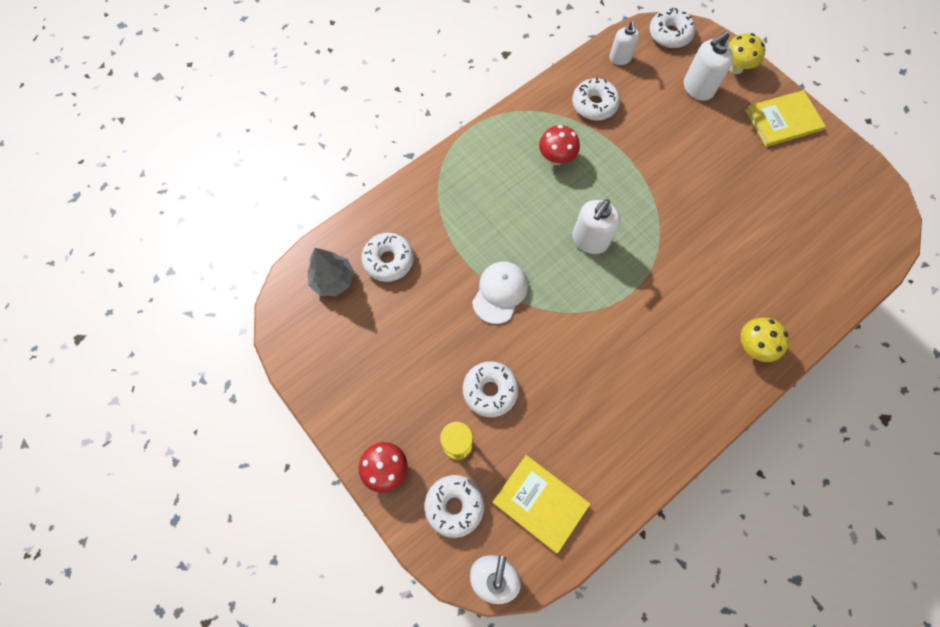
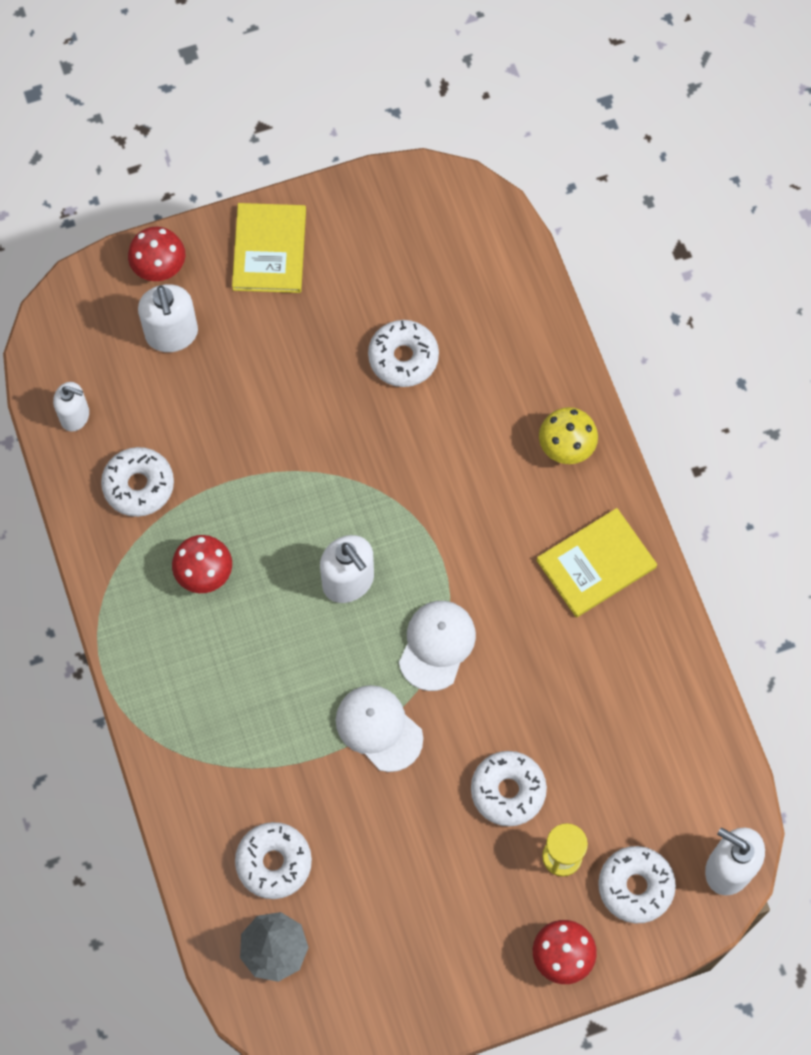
camera: 70 degrees left, 0 degrees up
yellow book [492,455,590,553] -> yellow book moved to [536,508,657,617]
white donut [650,7,696,48] -> white donut moved to [368,320,439,387]
yellow mushroom [729,33,765,74] -> red mushroom [128,227,185,281]
none -> white cap [399,601,476,691]

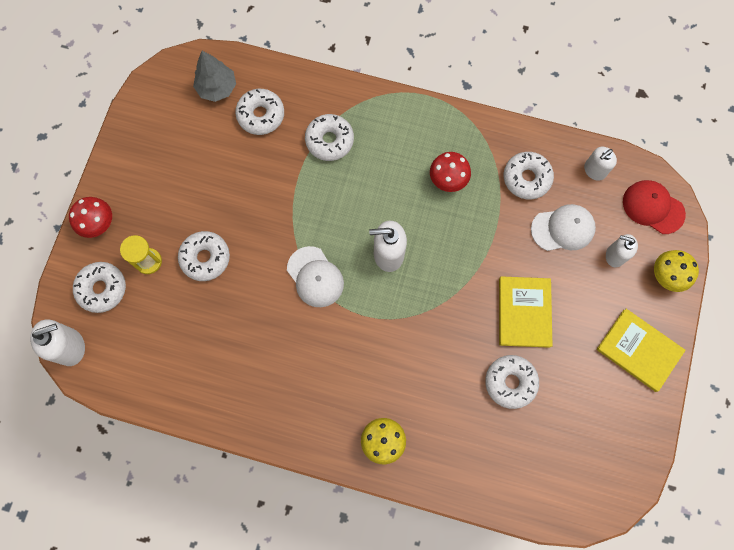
camera: 125 degrees right, 5 degrees up
red mushroom [128,227,185,281] -> yellow mushroom [654,250,699,292]
white soap dispenser [138,284,198,352] -> white soap dispenser [606,234,638,267], size x0.67
white cap [336,685,423,772] -> white cap moved to [531,204,596,251]
yellow book [536,508,657,617] -> yellow book moved to [499,276,553,348]
none -> white donut [305,114,354,161]
none -> red cap [623,180,686,234]

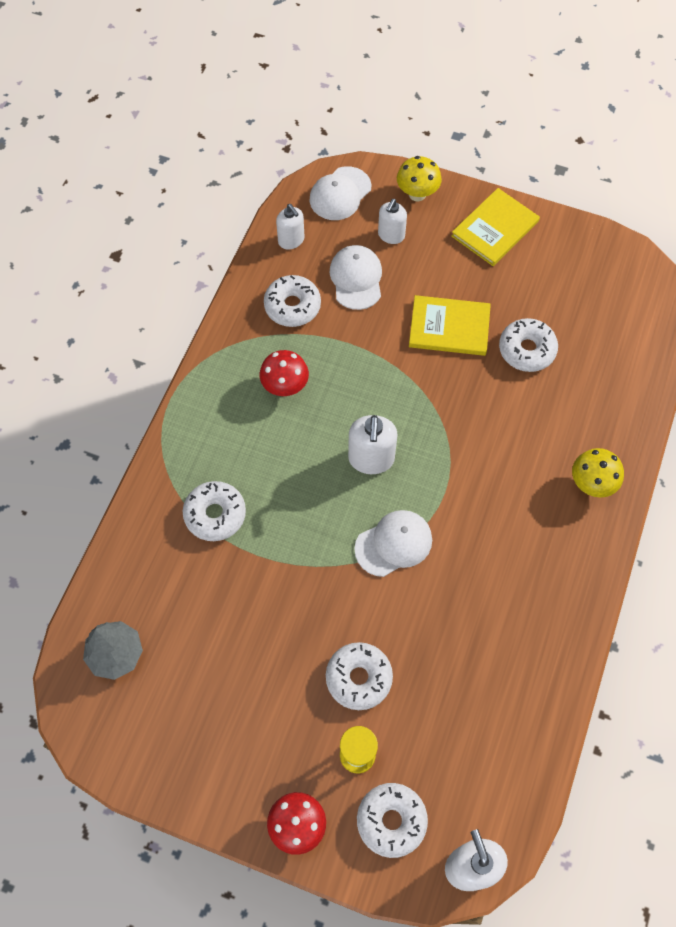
camera: 85 degrees left, 10 degrees down
white donut [235,89,284,135] -> none
red cap [623,180,686,234] -> white cap [310,166,371,220]

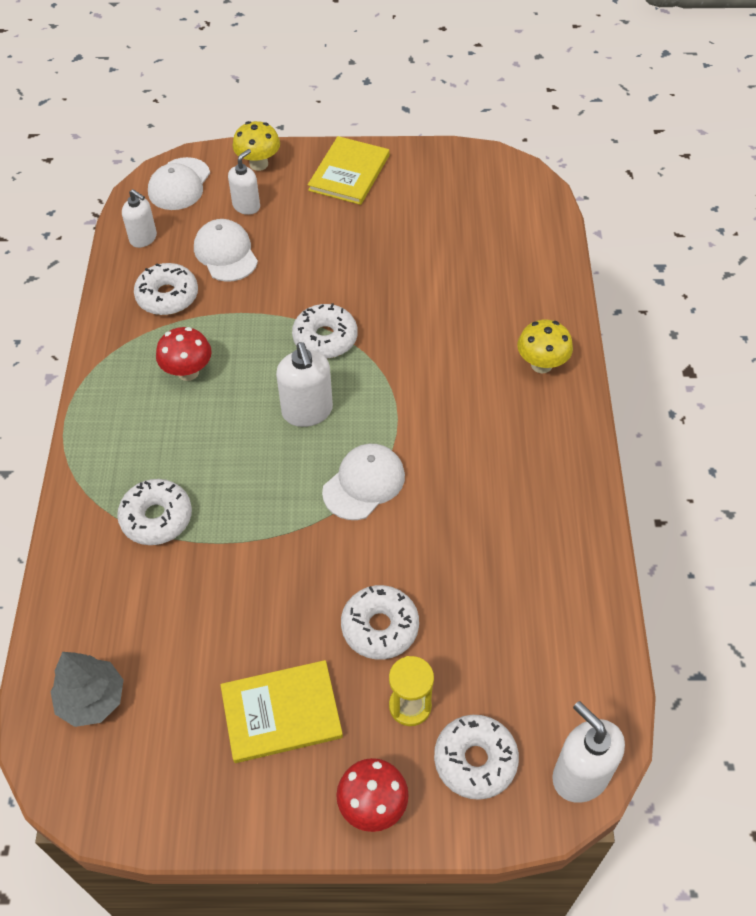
camera: 20 degrees left, 10 degrees down
white soap dispenser [378,199,407,244] -> white soap dispenser turned 150 degrees counterclockwise [228,149,260,215]
yellow book [409,295,491,356] -> yellow book moved to [220,660,343,763]
white donut [499,318,558,372] -> white donut moved to [292,303,357,359]

